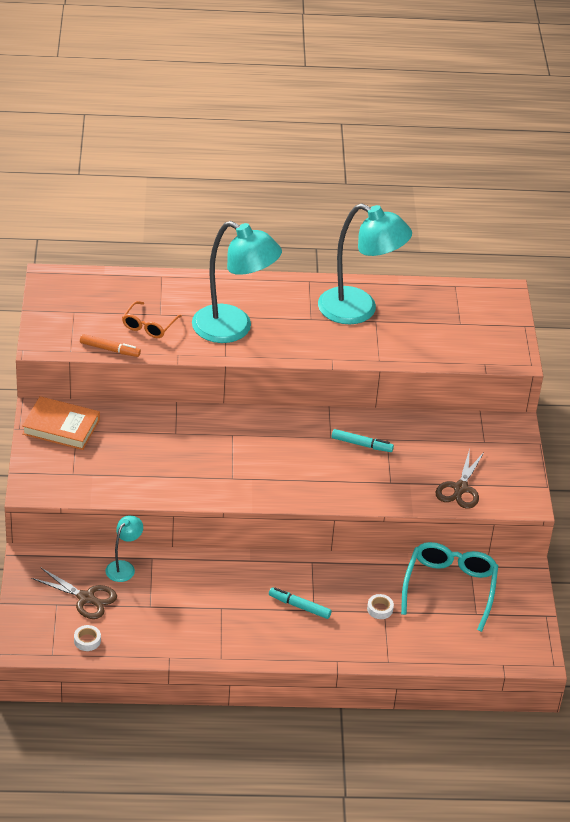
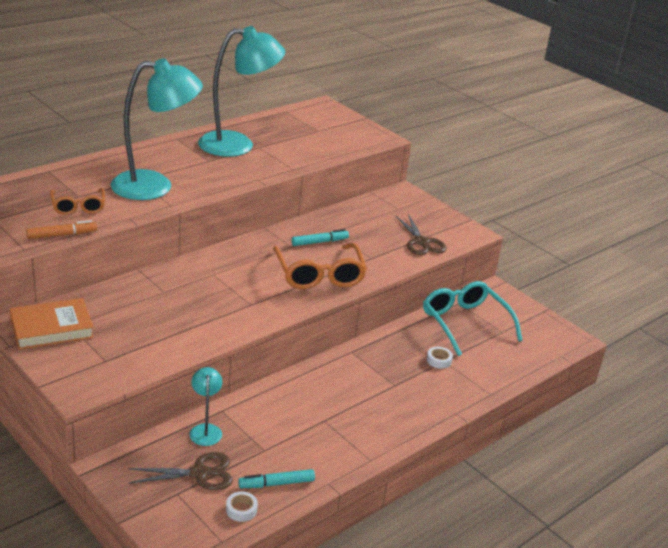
camera: 40 degrees left, 10 degrees down
turquoise marker [269,587,332,619] -> turquoise marker moved to [238,469,315,488]
none -> orange glasses [273,243,367,289]

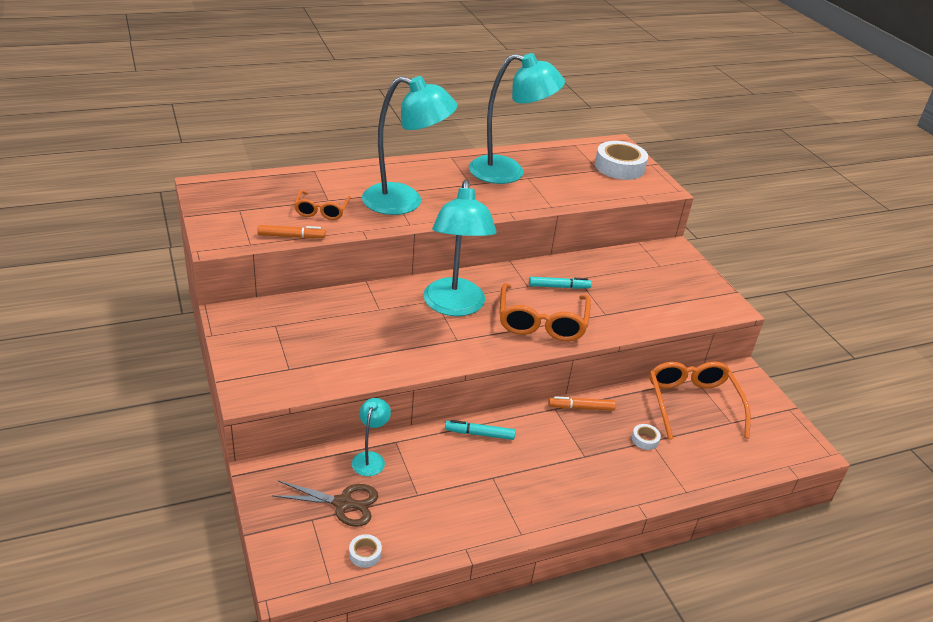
camera: 20 degrees right, 5 degrees up
orange book [10,298,94,350] -> none
turquoise marker [238,469,315,488] -> turquoise marker moved to [445,420,516,440]
brown scissors [395,214,447,255] -> none
turquoise glasses [423,281,523,356] -> orange glasses [650,362,751,440]
none -> turquoise lamp [423,180,496,316]
none -> orange marker [548,396,616,411]
none -> white tape [595,141,648,180]

